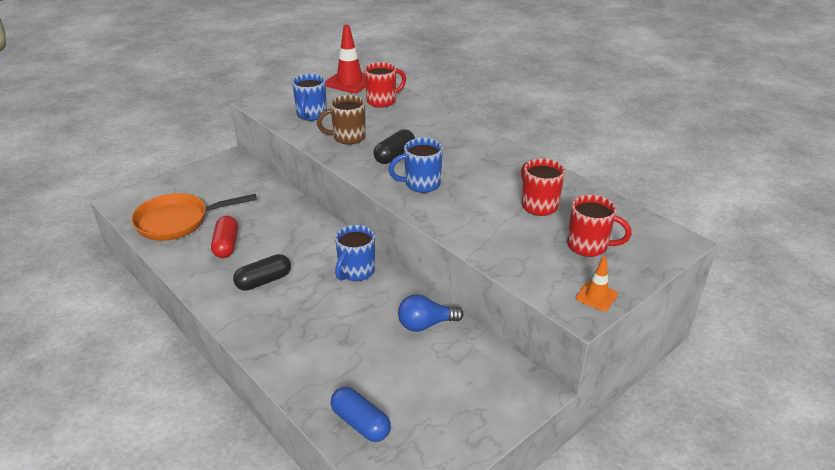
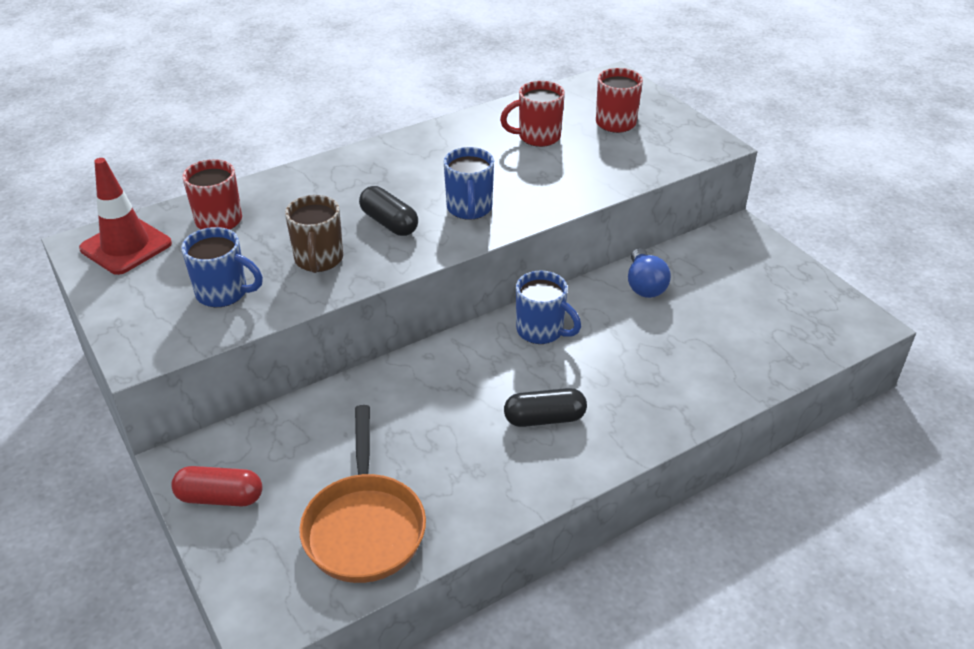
camera: 80 degrees left, 5 degrees up
red capsule [211,216,238,258] -> red capsule moved to [171,466,262,507]
black capsule [233,254,291,291] -> black capsule turned 75 degrees counterclockwise [504,388,587,427]
blue capsule [331,387,391,442] -> none
orange traffic cone [576,257,618,311] -> none

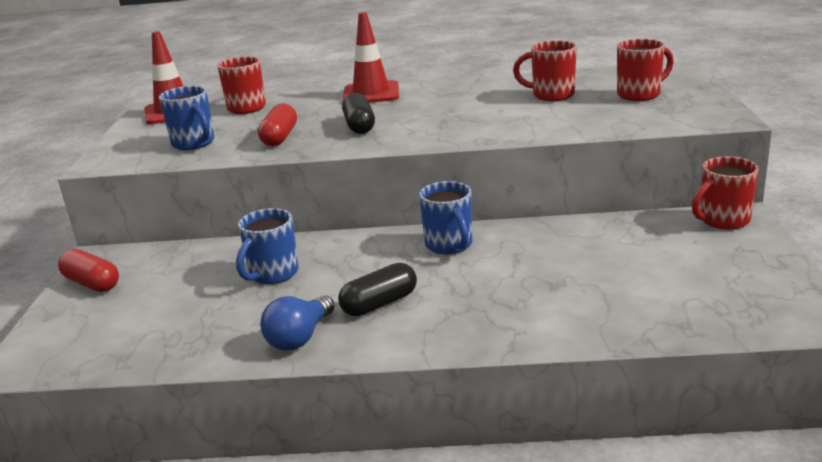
camera: 35 degrees right, 15 degrees down
brown mug [285,195,343,273] -> red capsule [258,103,297,146]
orange pan [299,405,426,583] -> none
blue mug [444,147,494,220] -> blue mug moved to [236,208,299,284]
black capsule [504,388,587,427] -> black capsule turned 60 degrees counterclockwise [338,263,417,316]
blue light bulb [628,248,671,298] -> blue light bulb moved to [260,295,335,350]
none -> red traffic cone [343,12,399,103]
none -> red mug [692,156,759,229]

